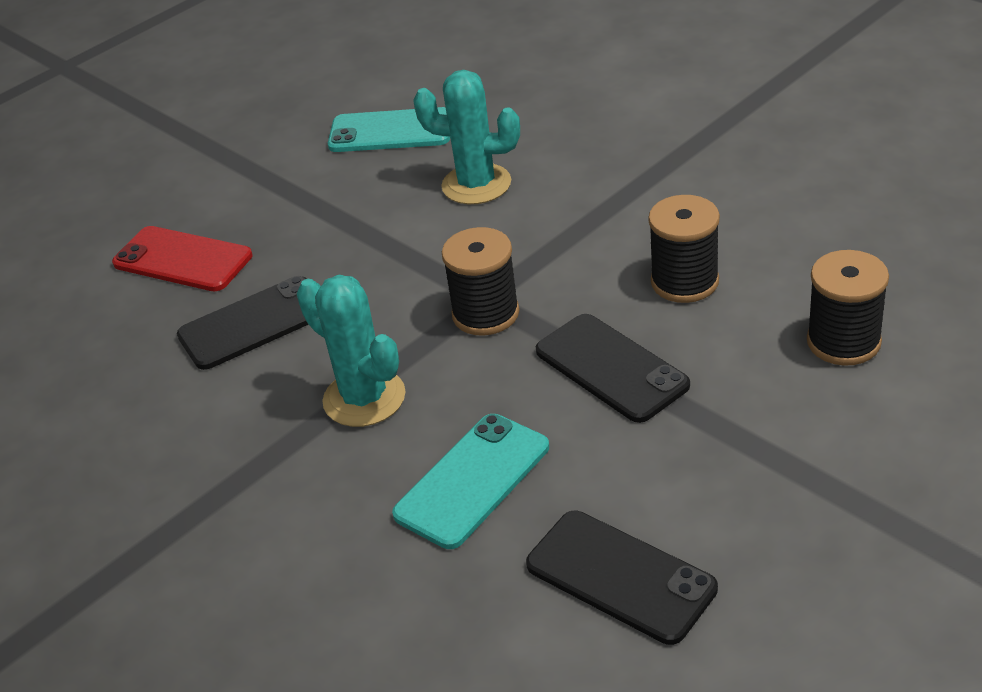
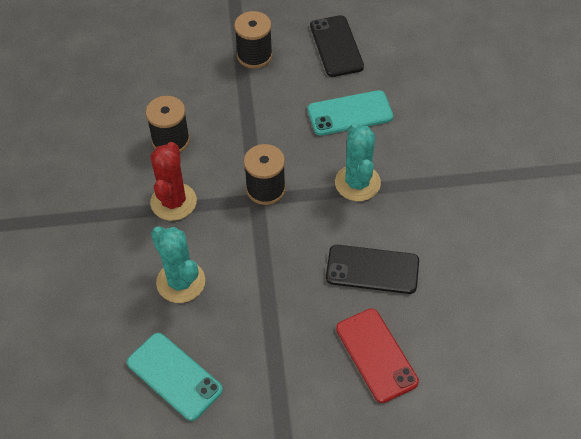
camera: 145 degrees left, 15 degrees up
black phone [536,314,690,423] -> none
black spool [807,250,889,366] -> black spool moved to [234,11,273,69]
none -> red cactus [150,142,197,221]

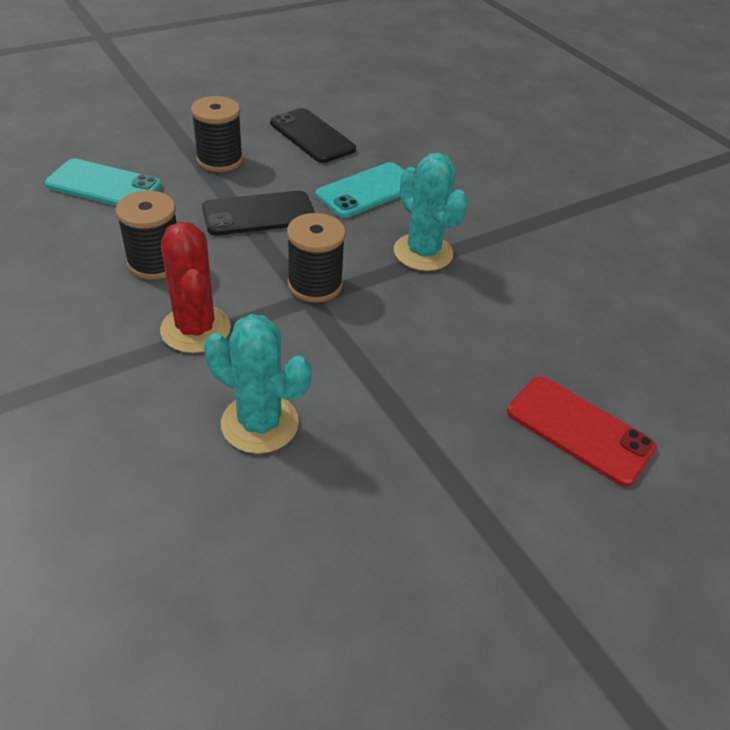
camera: 30 degrees left, 10 degrees down
turquoise phone [127,333,223,421] -> turquoise phone moved to [45,158,161,206]
black phone [326,245,419,294] -> black phone moved to [202,191,315,235]

